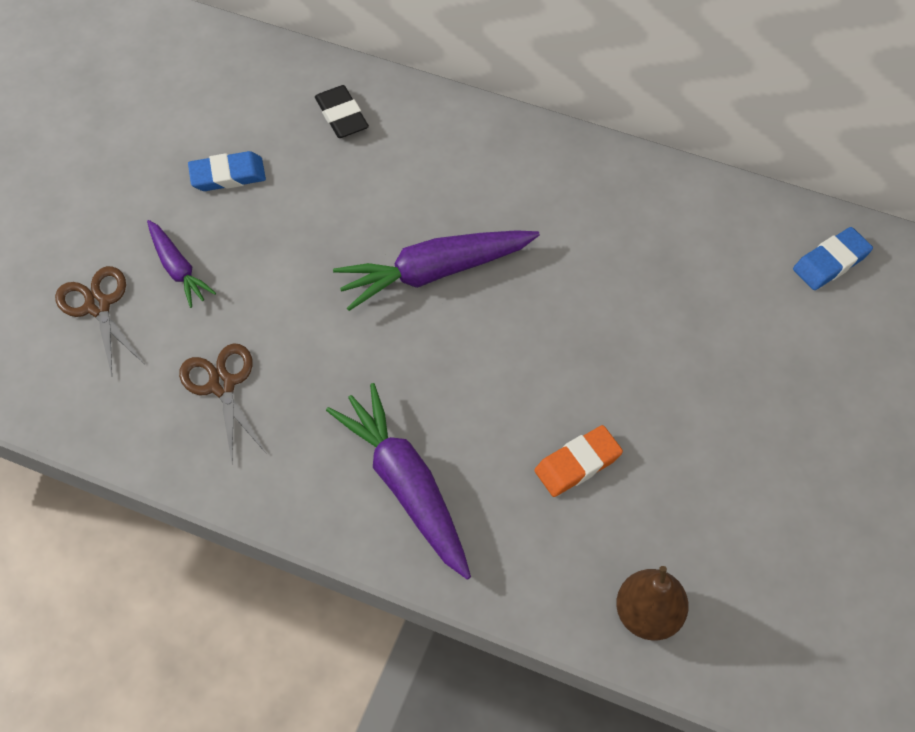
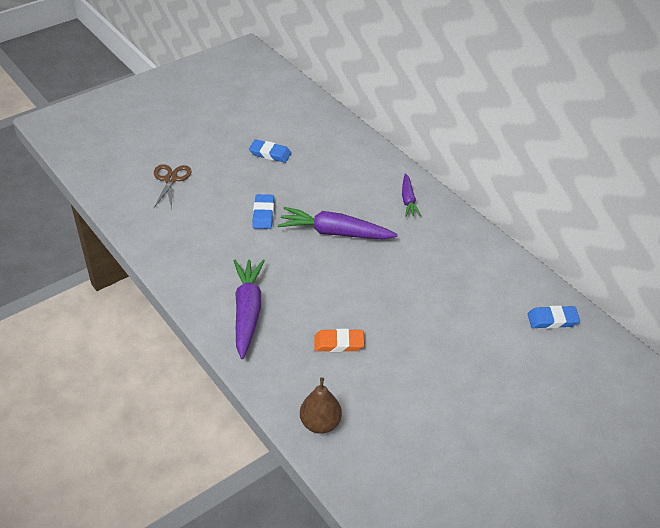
camera: 30 degrees right, 15 degrees down
purple carrot [147,220,216,308] -> purple carrot moved to [402,173,421,217]
brown scissors [179,343,266,462] -> none
black eraser [315,85,369,138] -> none
none -> blue eraser [252,194,274,229]

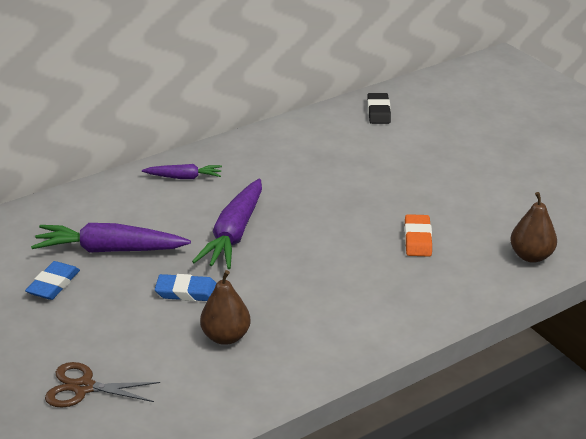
camera: 85 degrees left, 10 degrees down
purple carrot [234,259,265,359] -> purple carrot moved to [31,223,191,253]
blue eraser [528,306,580,329] -> black eraser [367,93,391,124]
none -> brown pear [200,270,251,345]

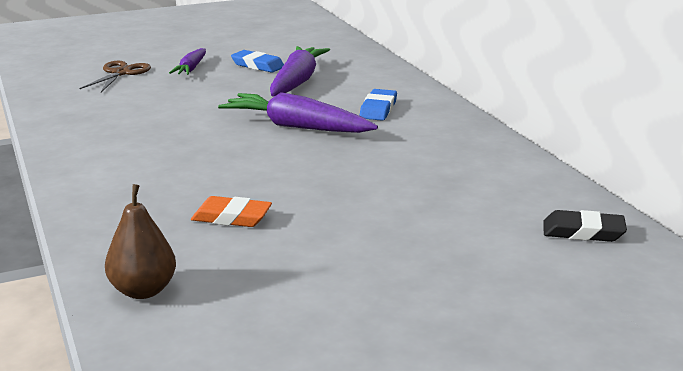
camera: 100 degrees right, 10 degrees down
purple carrot [142,164,222,179] -> purple carrot moved to [169,48,206,75]
blue eraser [155,274,217,301] -> blue eraser moved to [359,89,397,121]
brown pear [200,270,251,345] -> none

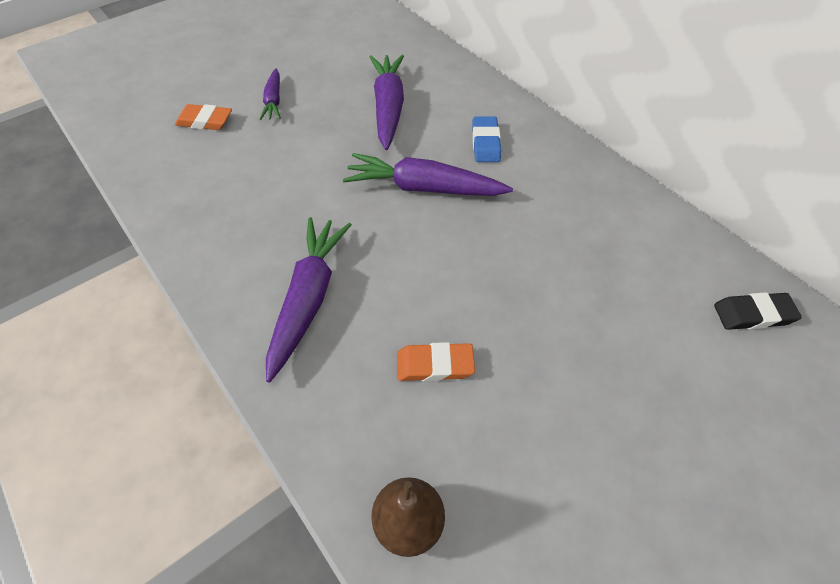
camera: 15 degrees left, 30 degrees up
brown scissors [79,61,151,92] -> orange eraser [175,104,232,130]
blue eraser [231,50,284,73] -> none
none -> purple carrot [266,217,352,383]

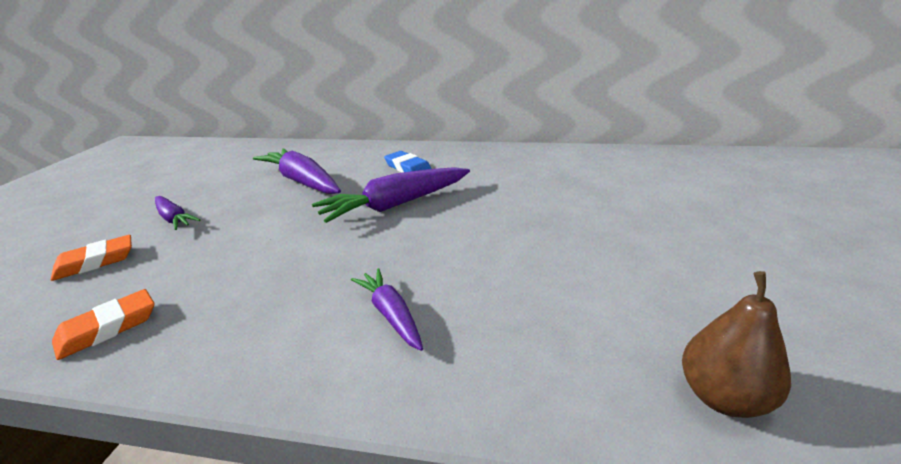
camera: 40 degrees left, 25 degrees down
purple carrot [266,217,352,383] -> purple carrot [351,268,423,351], size x0.56
orange eraser [397,342,475,381] -> orange eraser moved to [52,289,154,360]
black eraser [714,292,802,330] -> none

